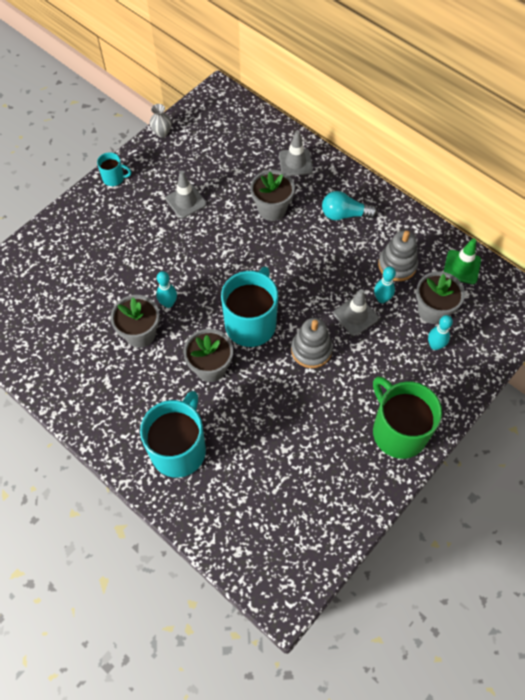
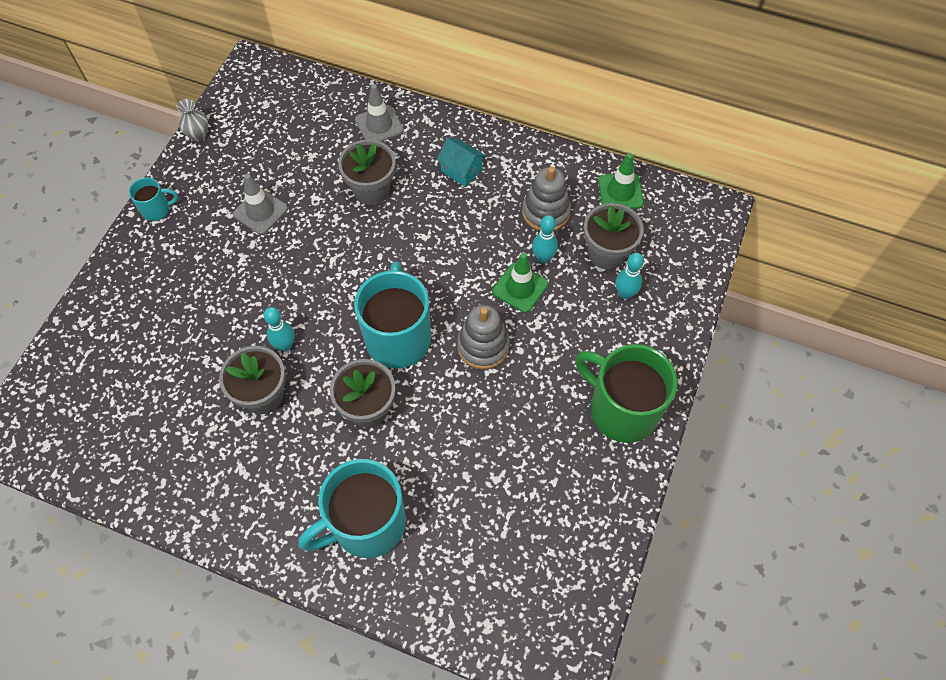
camera: 20 degrees left, 0 degrees up
turquoise mug [140,391,206,478] -> turquoise mug turned 120 degrees counterclockwise [298,459,406,558]
turquoise light bulb [322,191,377,220] -> turquoise house [437,138,486,187]
grey traffic cone [333,289,379,336] -> green traffic cone [492,253,548,313]

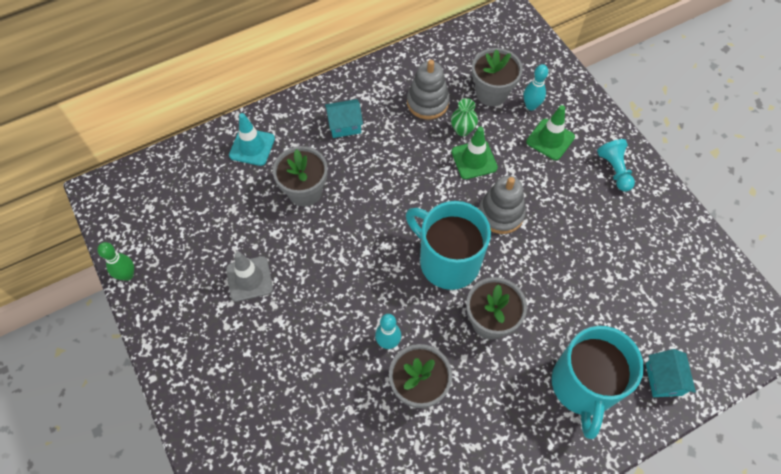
camera: 50 degrees left, 0 degrees up
turquoise mug [129,177,178,221] -> none
grey vase [177,99,208,142] -> green bowling pin [97,242,134,281]
grey traffic cone [355,84,404,142] -> turquoise traffic cone [229,113,275,166]
turquoise bowling pin [532,215,558,263] -> green vase [451,98,478,136]
green mug [575,344,677,443] -> turquoise pawn [597,139,635,192]
green traffic cone [598,153,644,209] -> green traffic cone moved to [526,105,575,160]
none -> turquoise house [646,349,696,397]

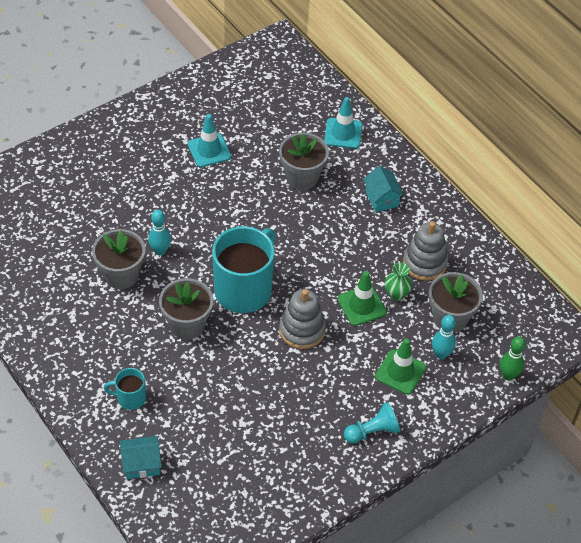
camera: 80 degrees right, 10 degrees down
green bowling pin [97,242,134,281] -> green bowling pin moved to [500,336,526,381]
grey traffic cone [226,252,273,302] -> turquoise traffic cone [188,114,231,167]
turquoise mug [552,326,644,439] -> turquoise mug [104,368,146,410], size x0.47

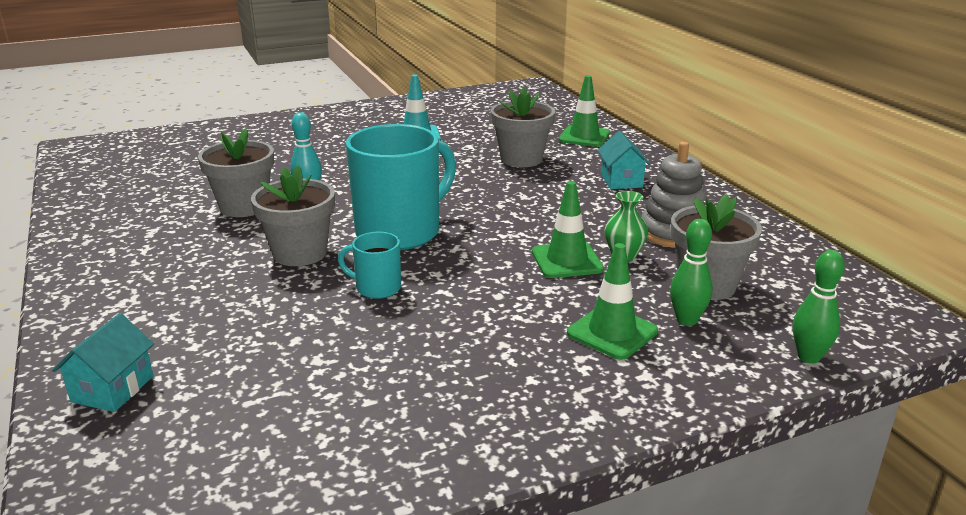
camera: 15 degrees right, 25 degrees down
turquoise mug [104,368,146,410] -> turquoise mug moved to [338,232,401,299]
turquoise house [120,436,162,479] -> turquoise house turned 75 degrees counterclockwise [52,313,154,412]
grey stacking toy [279,289,326,349] -> none
turquoise traffic cone [324,97,362,149] -> green traffic cone [559,75,610,147]
turquoise pawn [344,402,400,444] -> none
turquoise bowling pin [432,315,456,359] -> green bowling pin [670,219,712,326]

